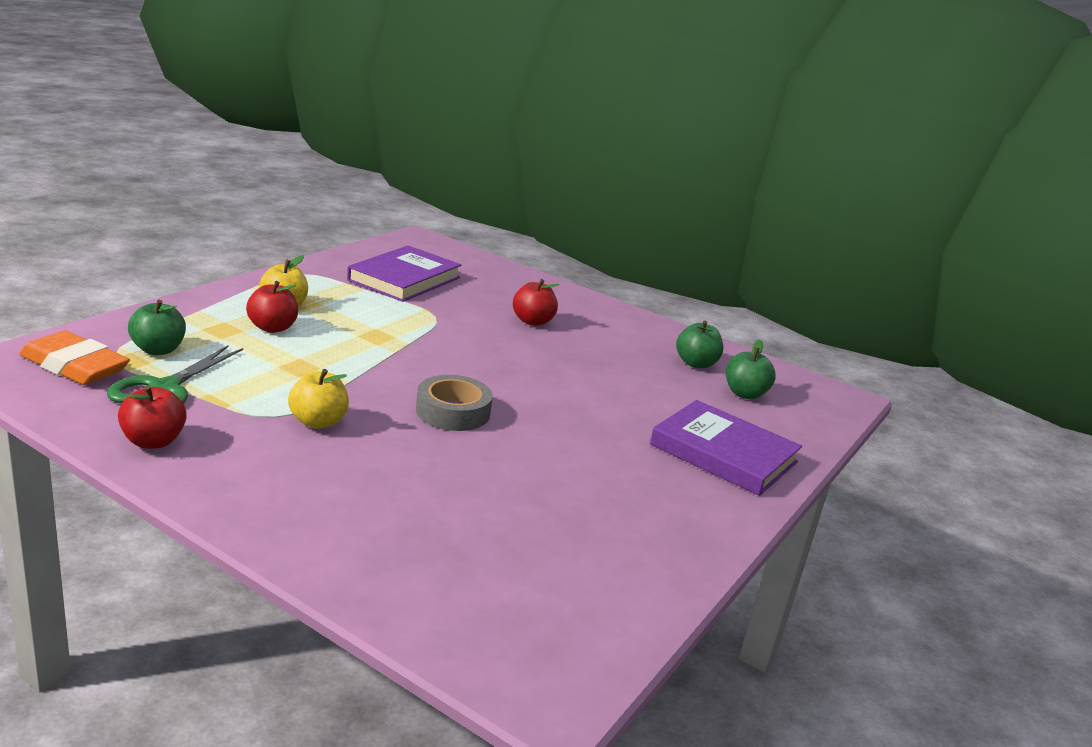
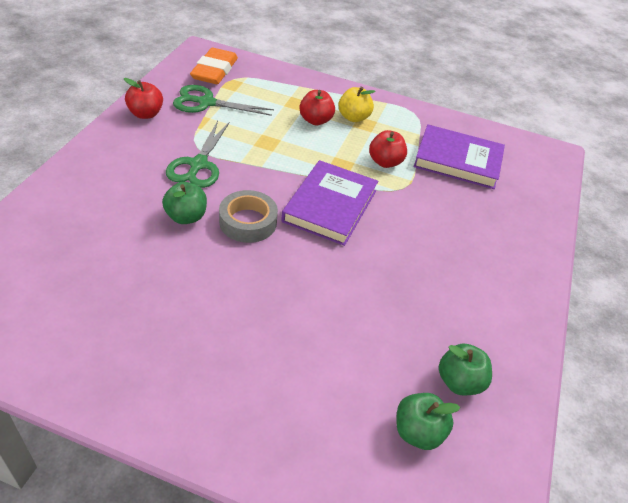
camera: 75 degrees right, 20 degrees up
green apple [128,300,186,355] -> green apple moved to [162,182,207,224]
yellow apple [288,369,349,429] -> green scissors [166,121,230,188]
red apple [513,279,559,326] -> red apple moved to [369,130,407,168]
purple book [650,400,802,496] -> purple book moved to [281,160,378,246]

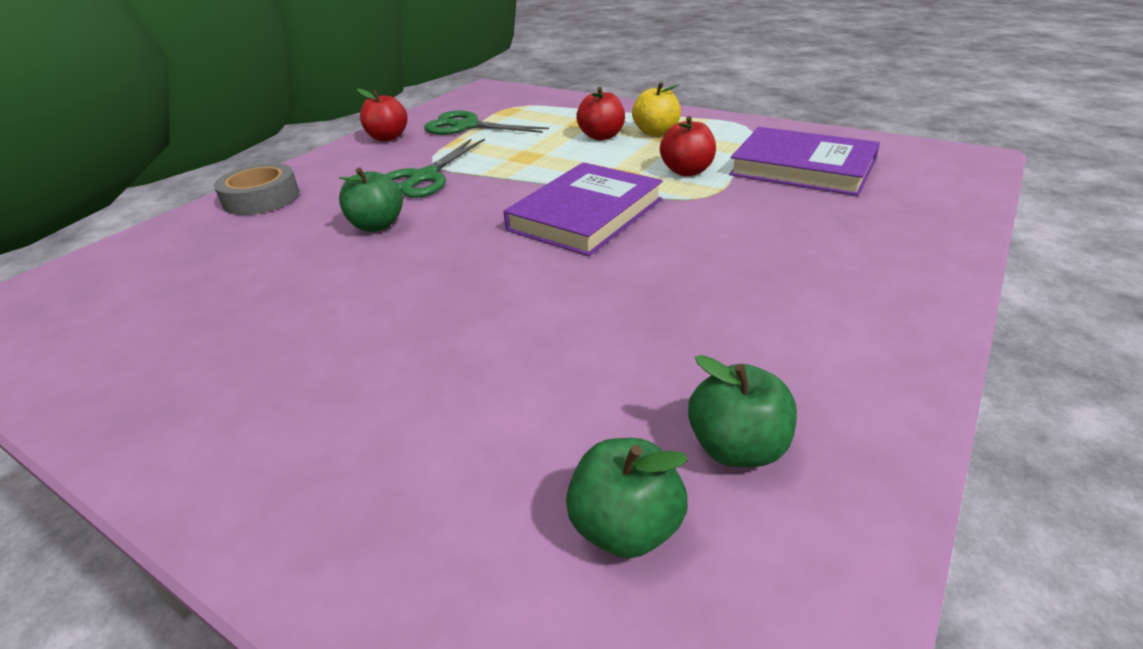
camera: 20 degrees right, 10 degrees down
orange eraser [190,48,238,84] -> none
grey tape [219,190,278,243] -> grey tape moved to [214,163,299,215]

